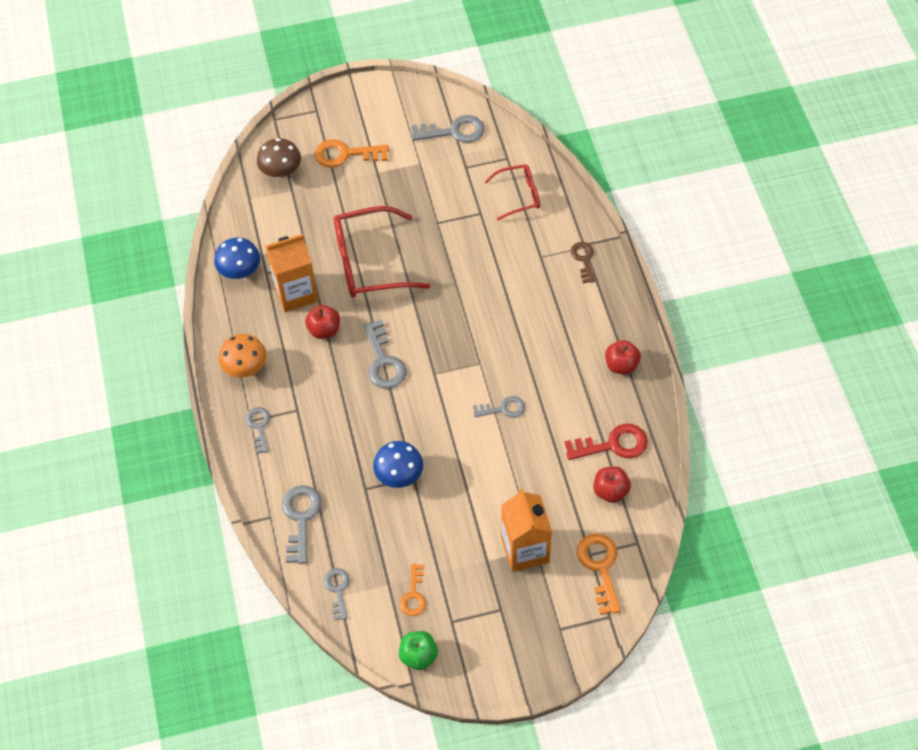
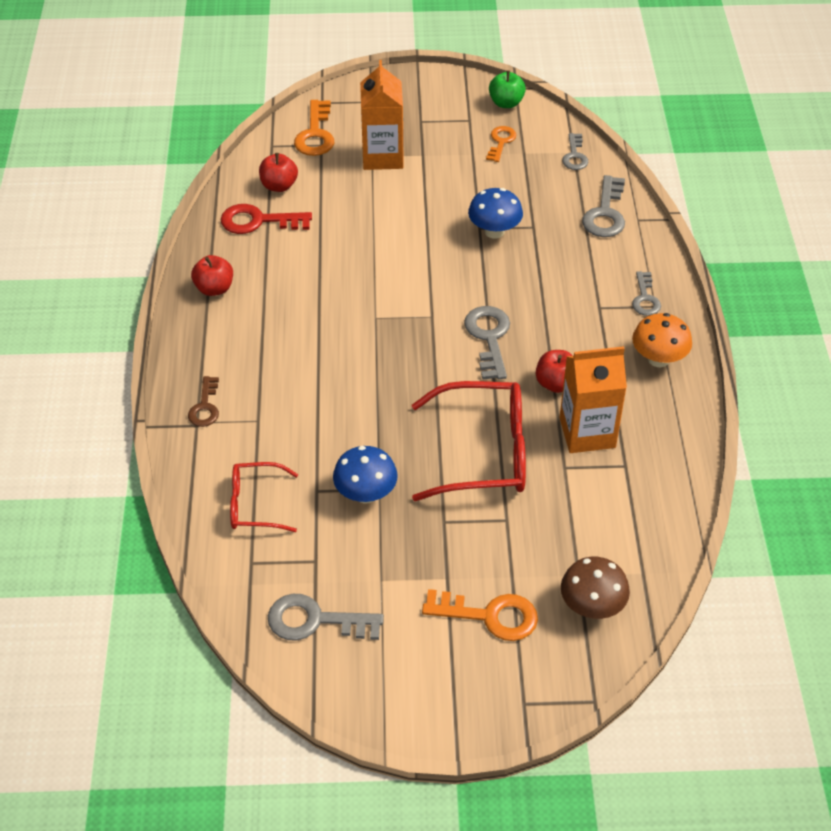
camera: 170 degrees left, 10 degrees down
blue mushroom [214,238,260,279] -> blue mushroom moved to [333,446,398,503]
grey key [473,396,525,418] -> none

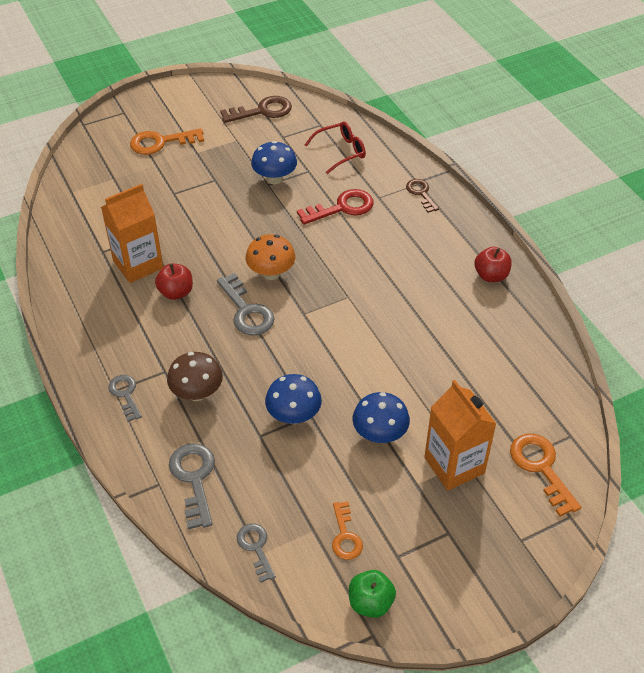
camera: 155 degrees right, 0 degrees up
red key [220,204,312,234] -> red key moved to [297,189,374,225]
red apple [259,153,298,192] -> none
grey key [268,594,384,641] -> brown key [220,96,292,123]
red glasses [412,381,526,501] -> none
brown mushroom [561,557,630,619] -> brown mushroom moved to [167,352,223,401]
orange mushroom [632,313,692,367] -> orange mushroom moved to [245,234,296,280]
none -> blue mushroom [353,392,410,443]

